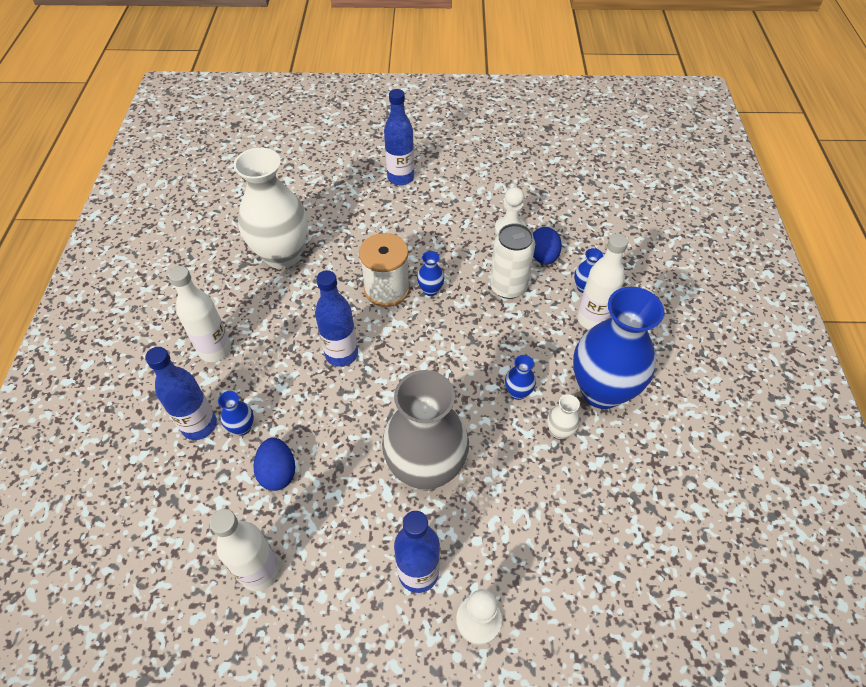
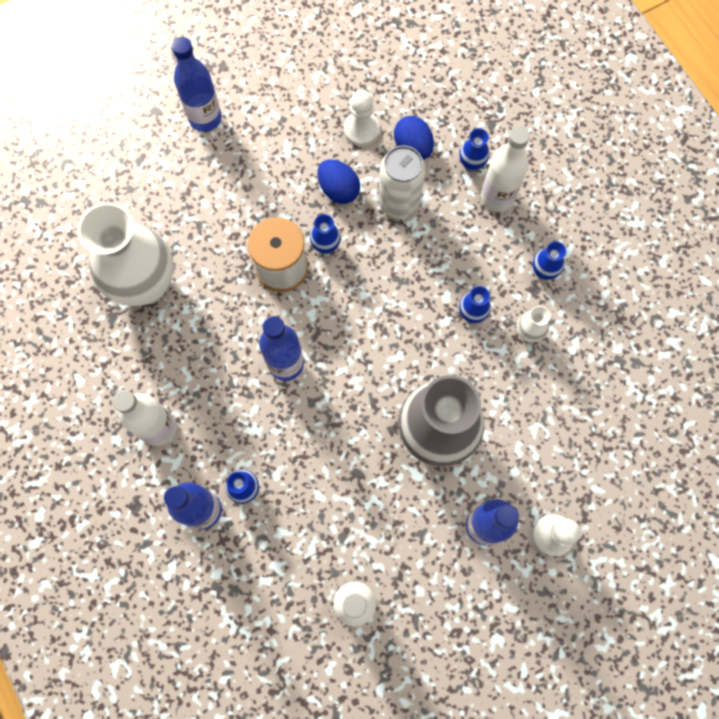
camera: 30 degrees left, 20 degrees up
blue egg [253,437,295,491] -> blue egg moved to [318,159,360,204]
blue vase [573,287,664,409] -> blue vase [533,241,566,280], size x0.40

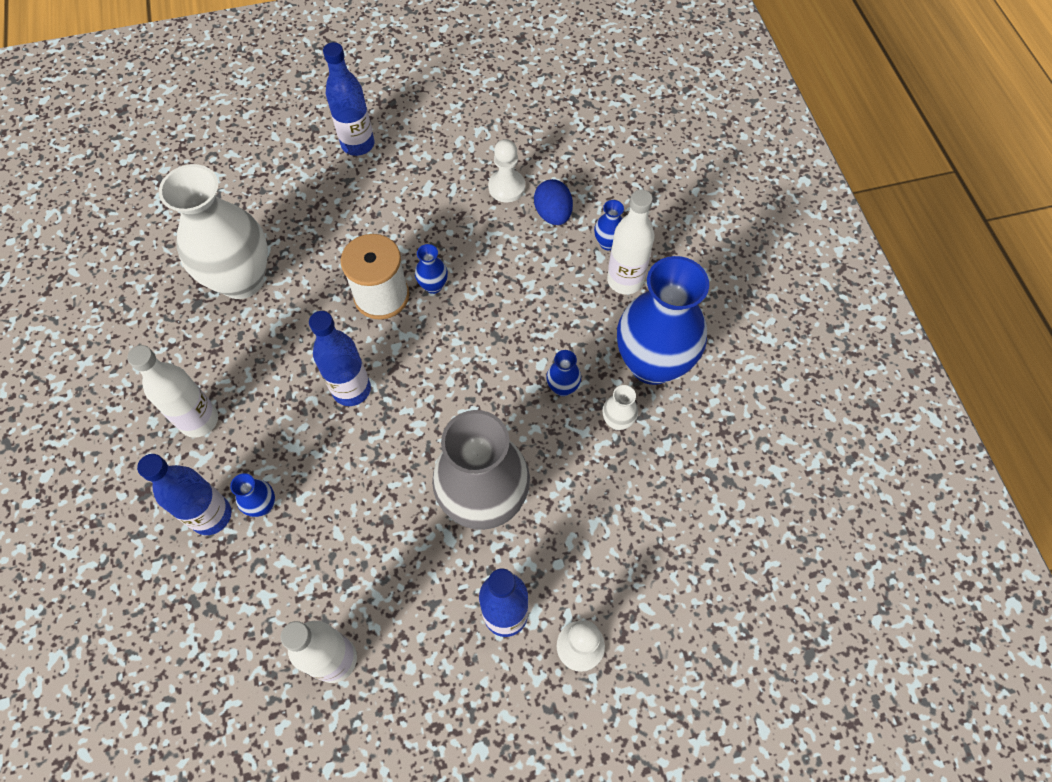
camera: 15 degrees right, 10 degrees down
blue egg [318,159,360,204] -> none
white can [378,145,426,219] -> none
blue vase [533,241,566,280] -> blue vase [617,256,709,385], size x2.49

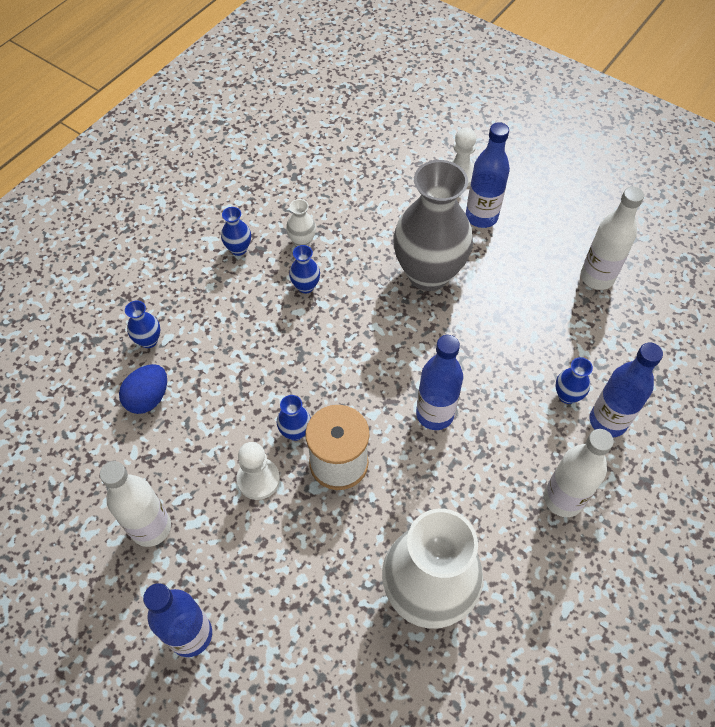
camera: 130 degrees left, 5 degrees down
white pawn [488,139,525,202] -> white pawn moved to [236,442,280,500]
white bottle [607,190,655,294] -> white bottle moved to [100,461,171,547]
blue vase [617,256,709,385] -> blue vase [221,207,251,256], size x0.40

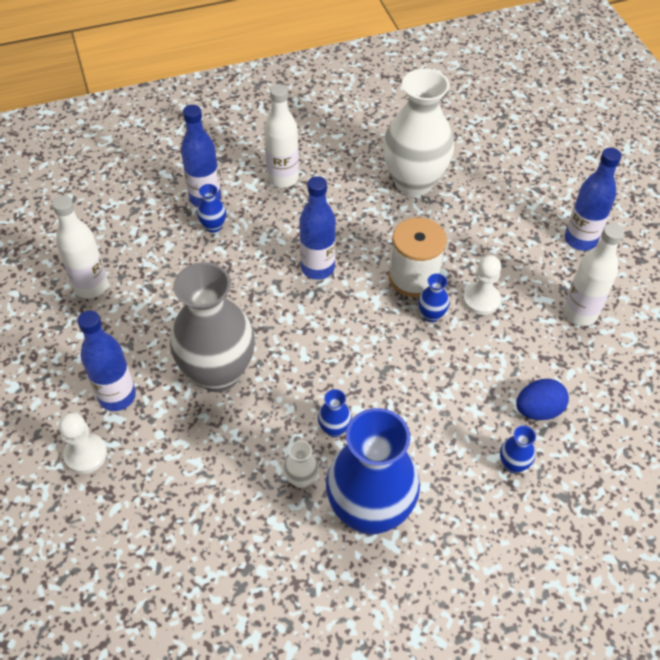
camera: 145 degrees left, 5 degrees down
blue vase [221,207,251,256] -> blue vase [326,408,420,535], size x2.49

